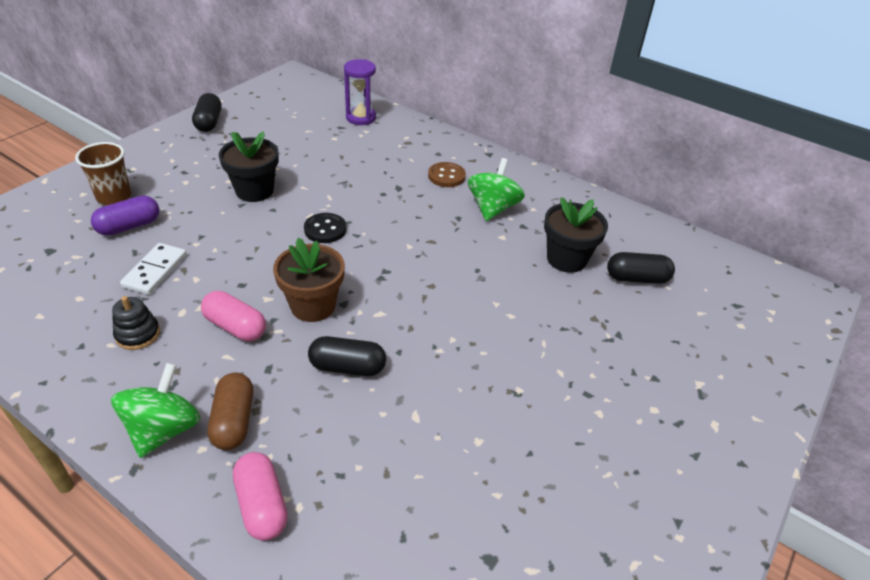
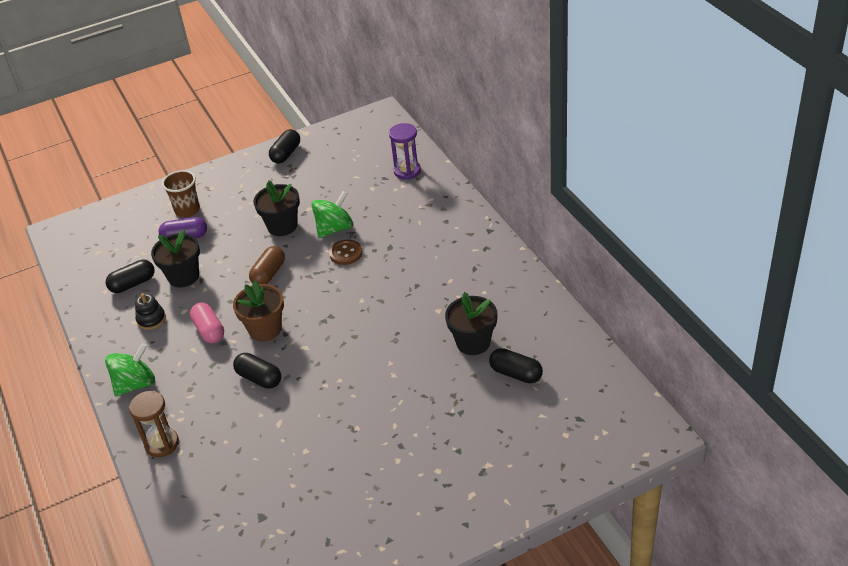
camera: 35 degrees right, 0 degrees up
white domino [120,243,187,295] -> black flower pot [151,229,200,288]
brown capsule [208,372,253,450] -> brown capsule moved to [249,246,285,284]
pink capsule [233,452,288,541] -> brown hourglass [129,391,179,457]
black button [304,213,346,243] -> none
brown button [428,162,466,187] -> brown button moved to [329,240,362,265]
green spinning top [468,158,525,221] -> green spinning top moved to [311,191,353,238]
none -> black capsule [106,260,155,293]

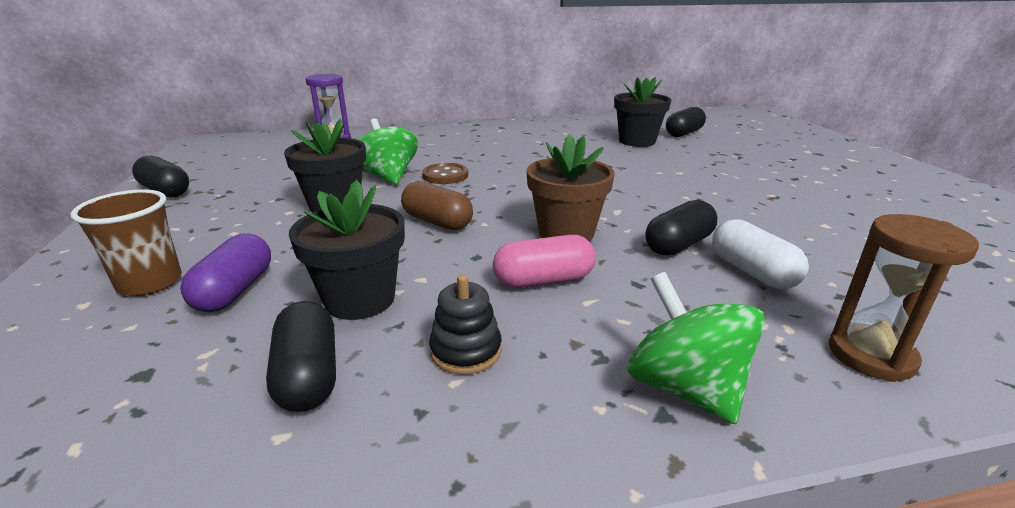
camera: 80 degrees left, 15 degrees down
none -> white capsule [712,219,809,289]

